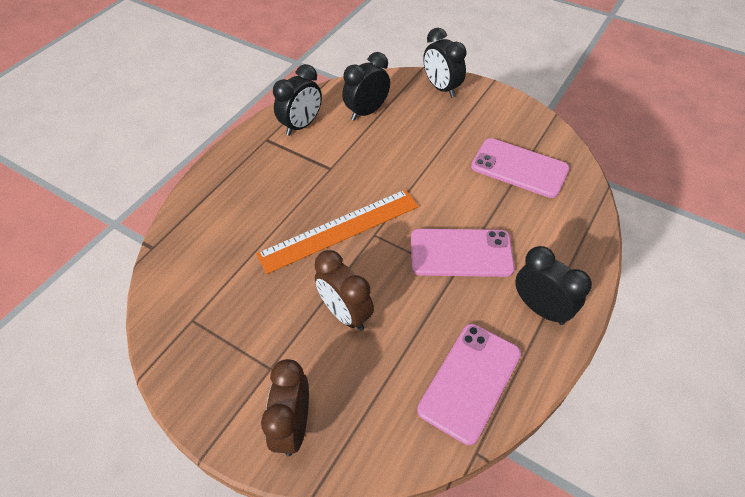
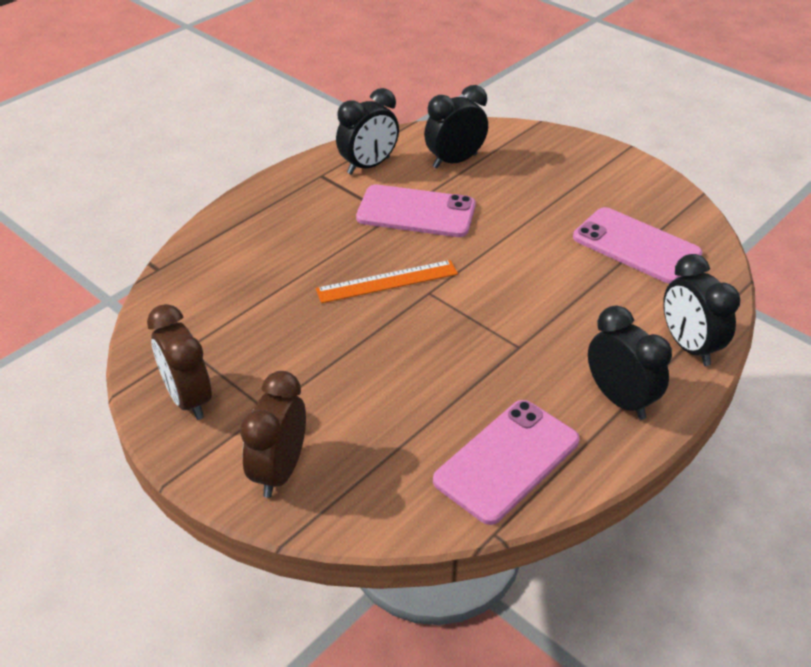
camera: 10 degrees right, 10 degrees down
orange ruler [256,189,419,274] -> orange ruler [316,260,458,303], size x0.67
brown clock [315,250,374,331] -> brown clock moved to [147,304,212,420]
pink phone [411,229,515,277] -> pink phone moved to [356,185,476,237]
black clock [423,28,466,98] -> black clock moved to [663,254,740,366]

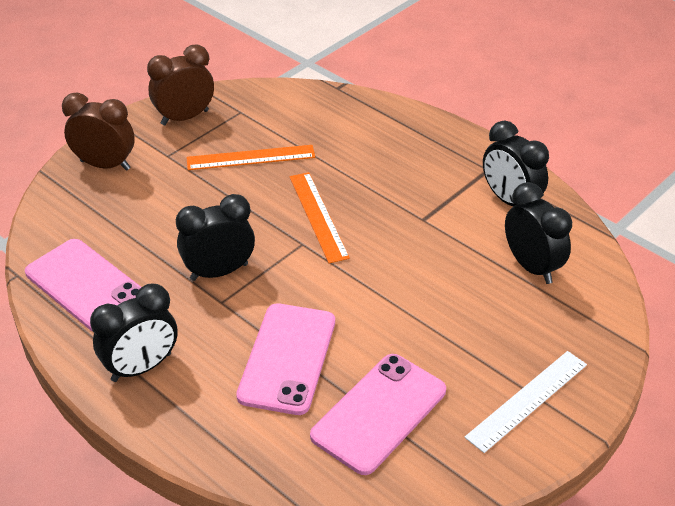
camera: 90 degrees right, 0 degrees up
pink phone [356,185,476,237] -> pink phone moved to [236,303,335,415]
black clock [663,254,740,366] -> black clock moved to [176,194,255,281]
none -> orange ruler [186,145,315,170]
none -> white ruler [465,351,587,453]

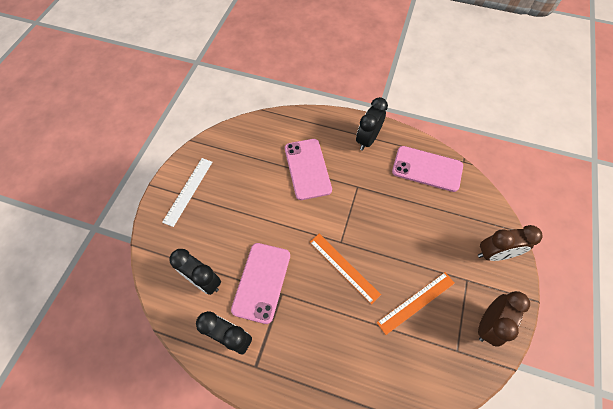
camera: 155 degrees right, 20 degrees up
black clock [176,194,255,281] -> none
pink phone [310,354,446,475] -> pink phone moved to [231,243,290,324]

